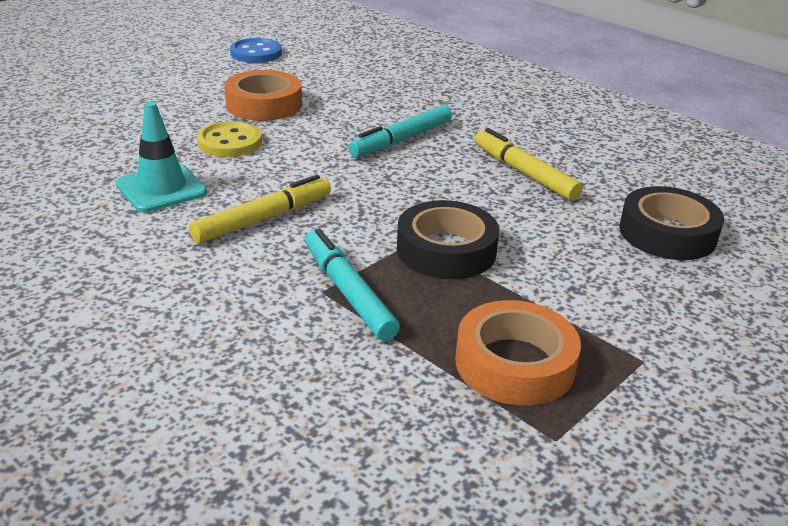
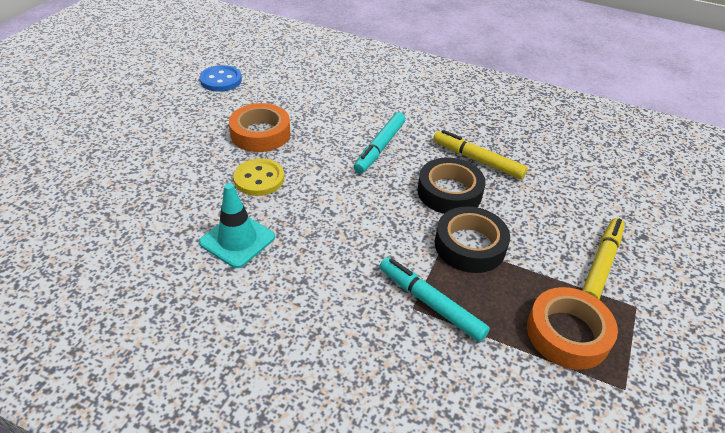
camera: 20 degrees left, 10 degrees up
yellow marker [189,175,331,244] -> yellow marker moved to [582,218,625,299]
black tape [619,186,724,260] -> black tape moved to [417,158,486,214]

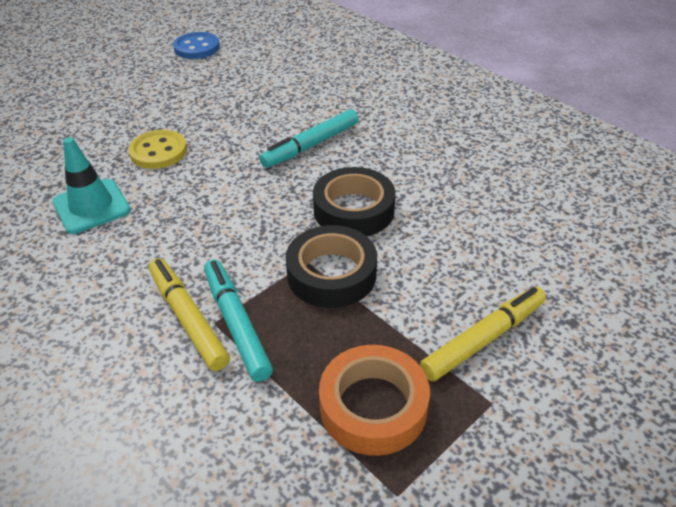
camera: 25 degrees right, 0 degrees up
orange tape [229,103,290,152] -> none
yellow marker [433,130,528,179] -> yellow marker moved to [149,258,230,371]

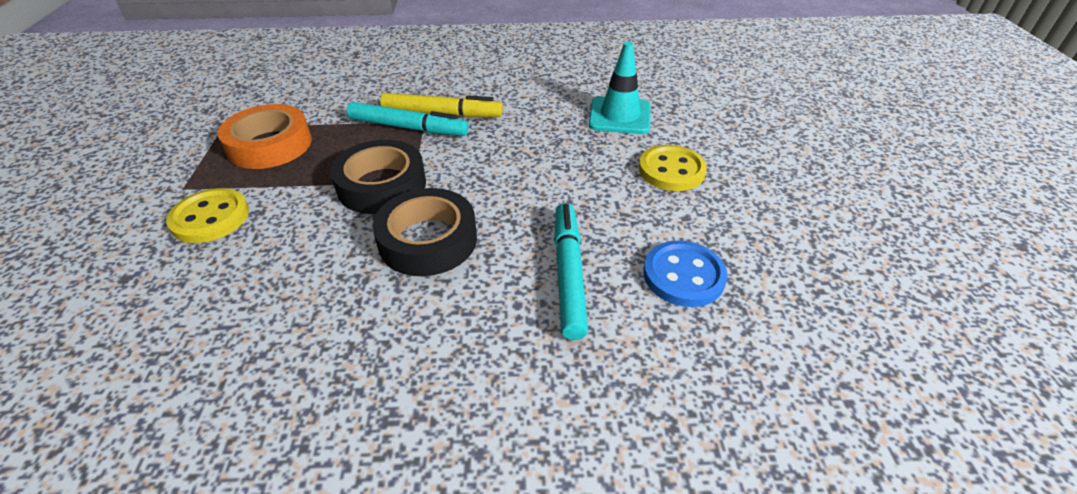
camera: 130 degrees right, 0 degrees up
blue button [173,32,220,59] -> blue button moved to [643,241,728,307]
yellow marker [420,287,546,381] -> yellow button [166,188,249,243]

